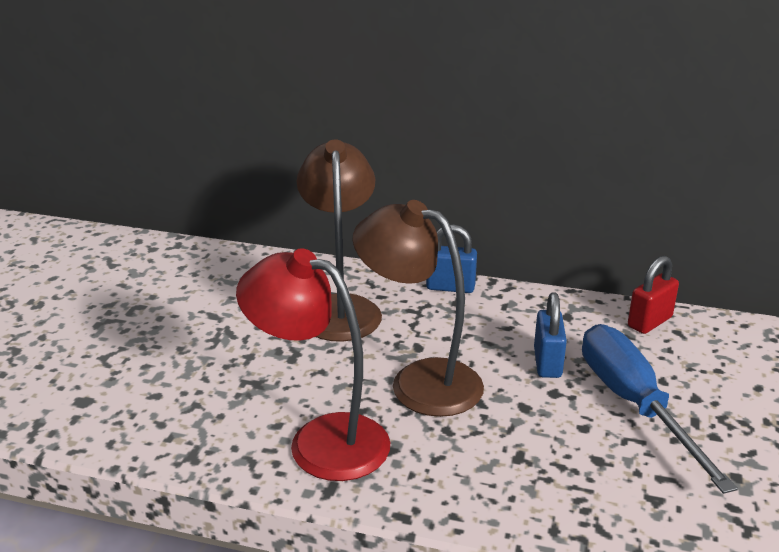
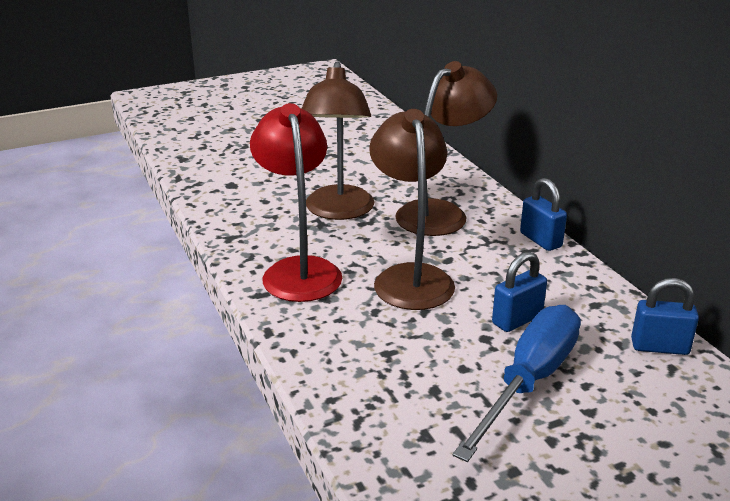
camera: 50 degrees right, 0 degrees up
red padlock [628,256,679,334] -> blue padlock [631,278,699,355]
none -> brown lamp [302,61,375,220]

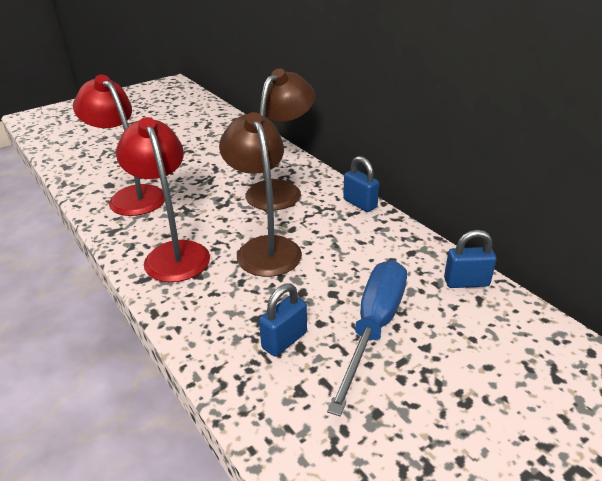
camera: 10 degrees left, 5 degrees up
brown lamp [302,61,375,220] -> none
blue padlock [492,252,547,332] -> blue padlock moved to [259,283,307,357]
none -> red lamp [73,75,165,216]

